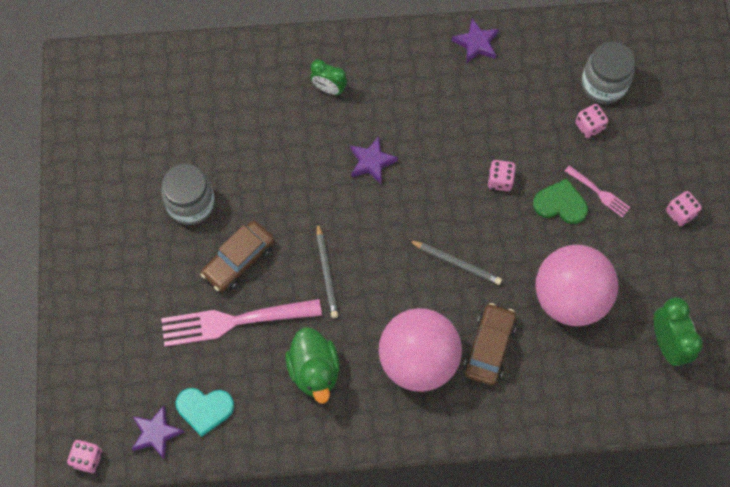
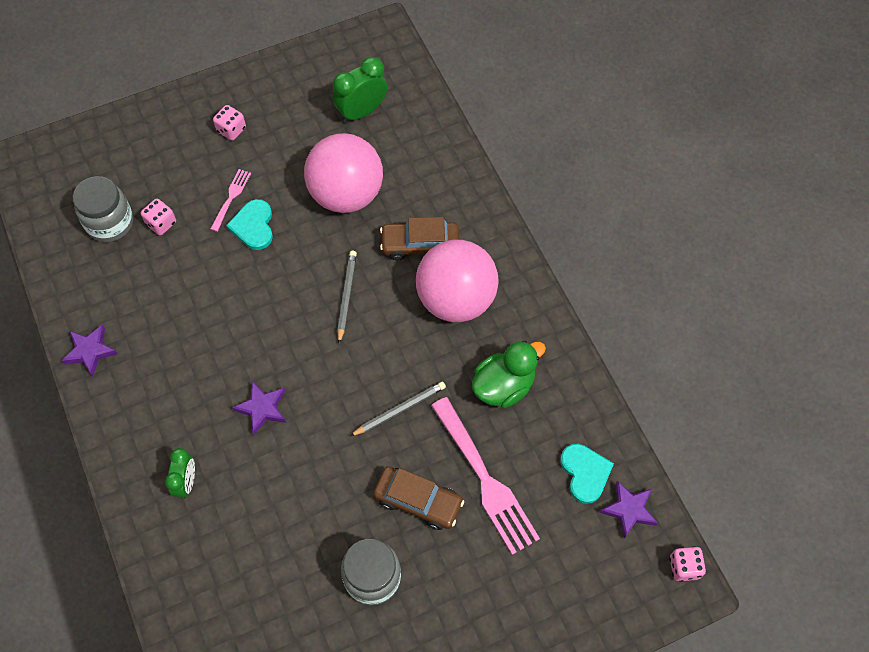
camera: 110 degrees left, 5 degrees down
pink dice [487,160,516,191] -> none
green heart [533,178,588,224] -> turquoise heart [226,199,273,250]

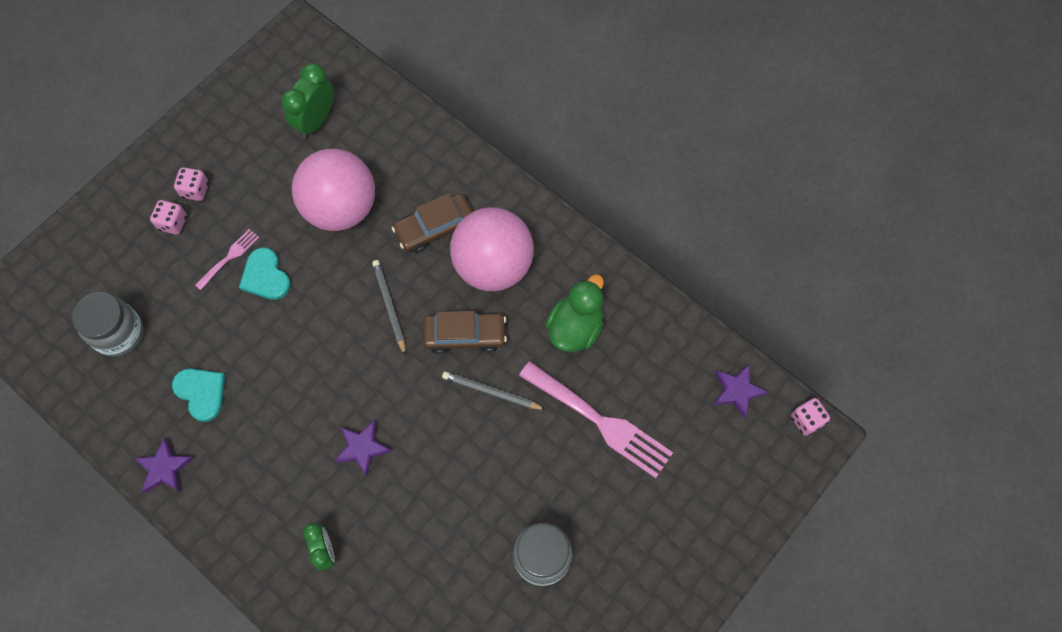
camera: 25 degrees left, 5 degrees up
pink dice [141,199,176,235] -> pink dice moved to [150,200,187,235]
pink fork [210,169,251,232] -> pink fork turned 45 degrees clockwise [195,229,259,290]
grey pencil [350,381,446,436] -> grey pencil turned 105 degrees counterclockwise [442,371,546,410]
brown car [373,466,464,530] -> brown car moved to [423,311,507,354]
turquoise heart [560,444,614,504] -> turquoise heart moved to [172,368,225,422]

